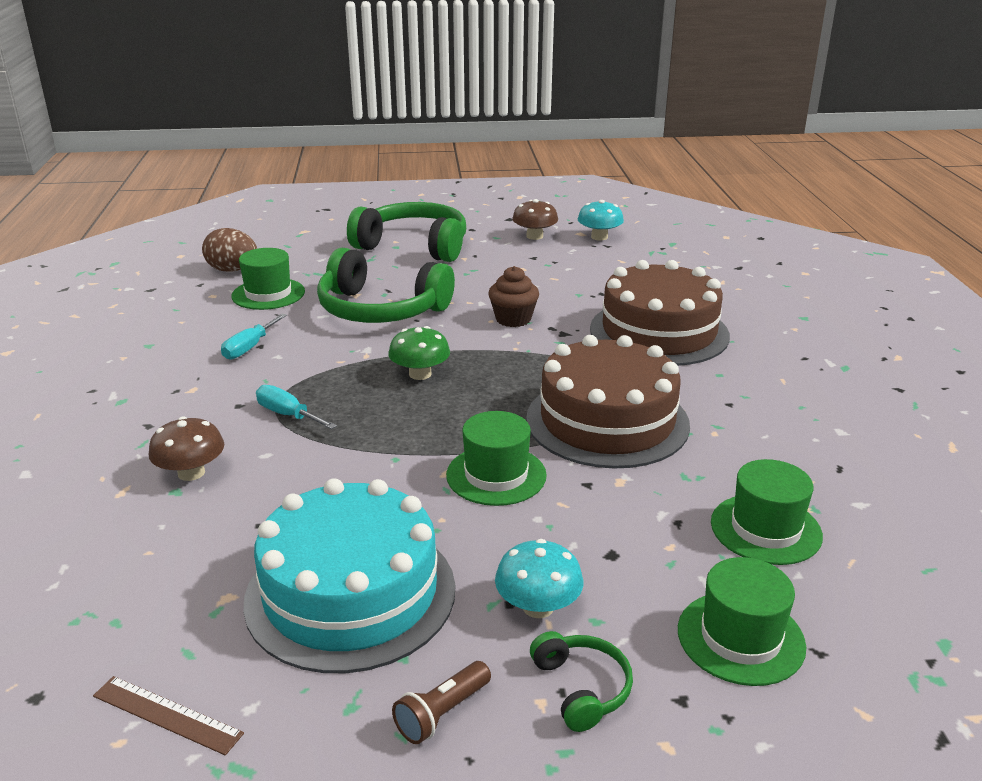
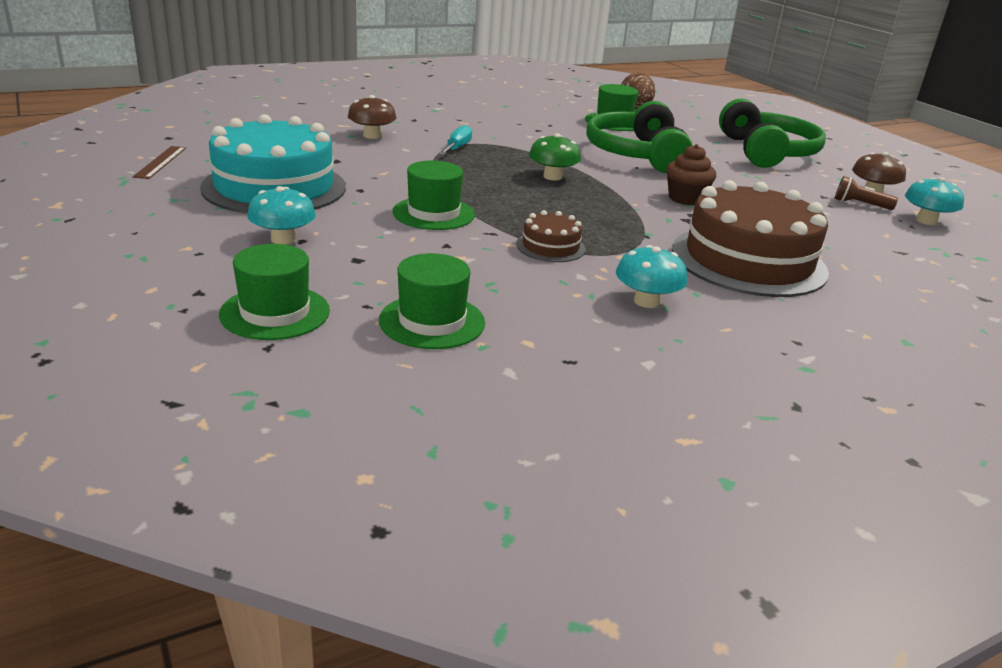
camera: 65 degrees right, 0 degrees up
turquoise screwdriver [221,314,287,360] -> none
brown flashlight [392,661,491,744] -> brown flashlight moved to [835,176,898,210]
brown cake [526,335,690,468] -> brown cake [516,210,586,262], size x0.45
green headphones [530,631,633,732] -> none
none -> turquoise mushroom [616,245,687,308]

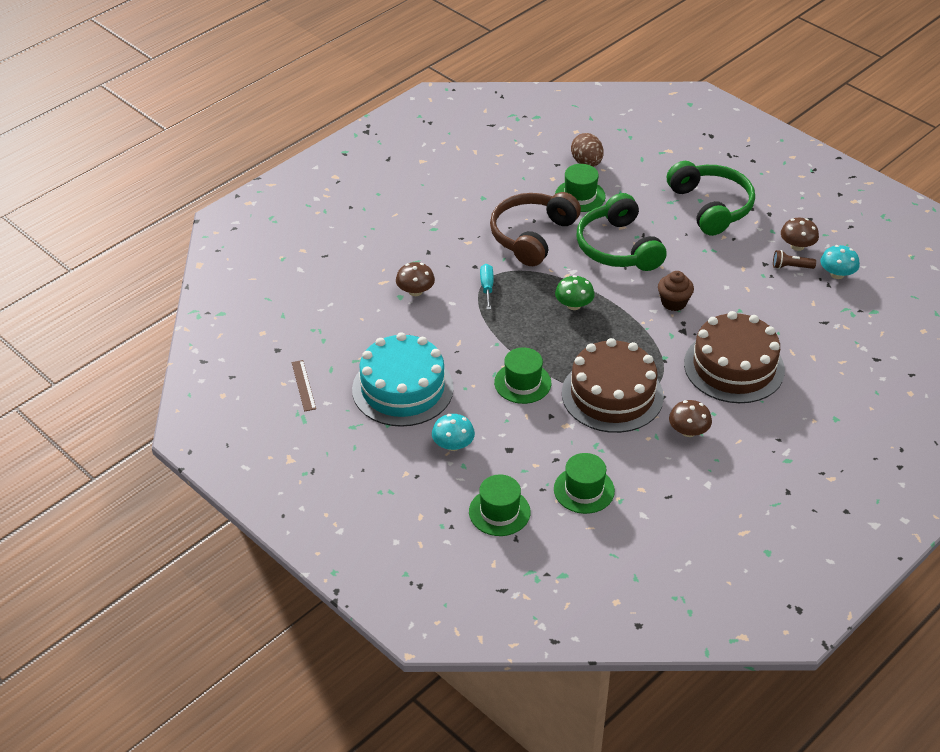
camera: 15 degrees left, 15 degrees up
brown cake [516,210,586,262] -> brown cake [562,338,664,433], size x2.22
turquoise mushroom [616,245,687,308] -> brown mushroom [669,400,712,437]
none -> brown headphones [490,192,581,266]

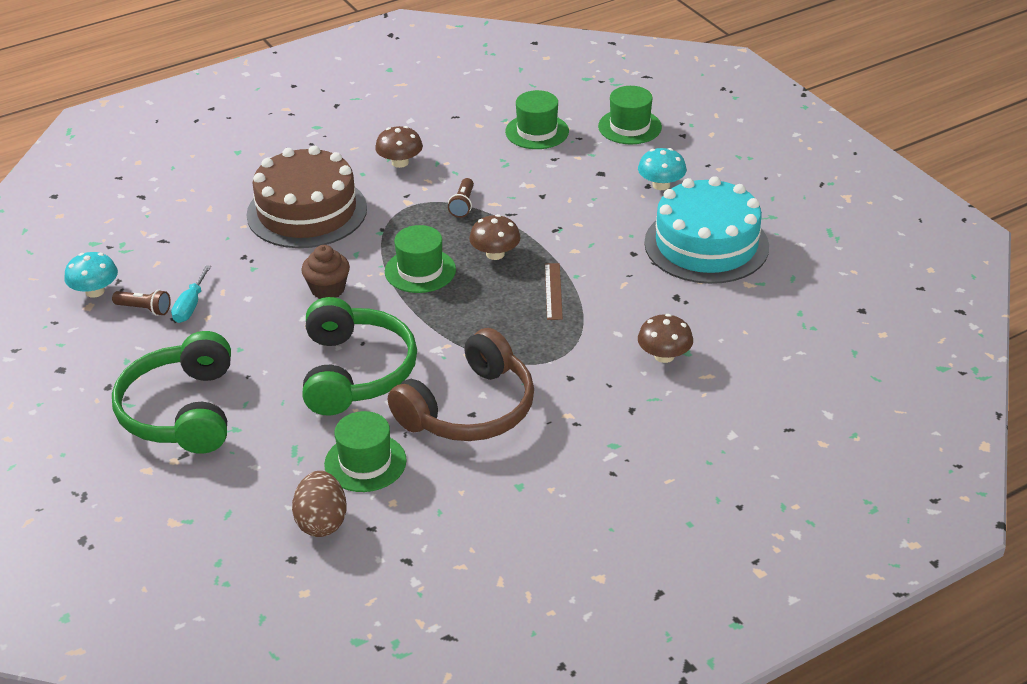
camera: 165 degrees left, 5 degrees down
brown ruler [292,360,316,412] -> brown ruler moved to [545,263,563,320]
turquoise screwdriver [480,264,493,310] -> turquoise screwdriver moved to [171,265,211,323]
green hat [494,347,551,404] -> green hat moved to [385,225,456,293]
green mushroom [555,275,595,310] -> none
brown cake [562,338,664,433] -> brown flashlight [448,178,474,218]
brown mushroom [781,218,819,251] -> brown mushroom moved to [469,214,521,260]

